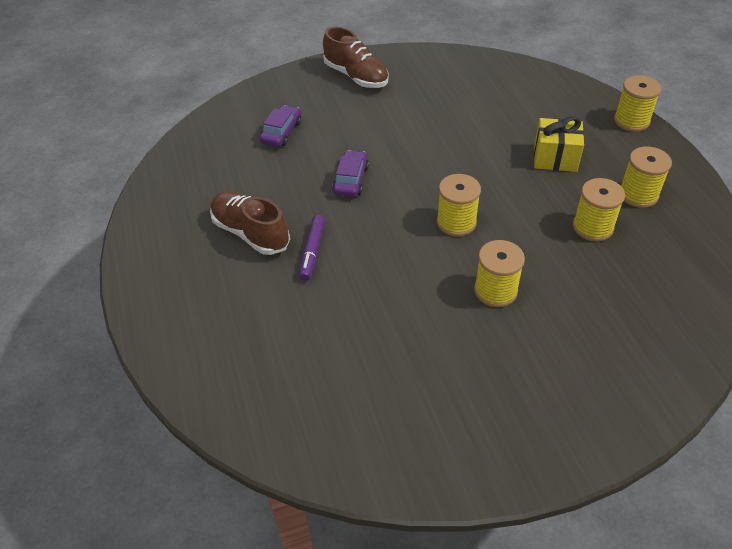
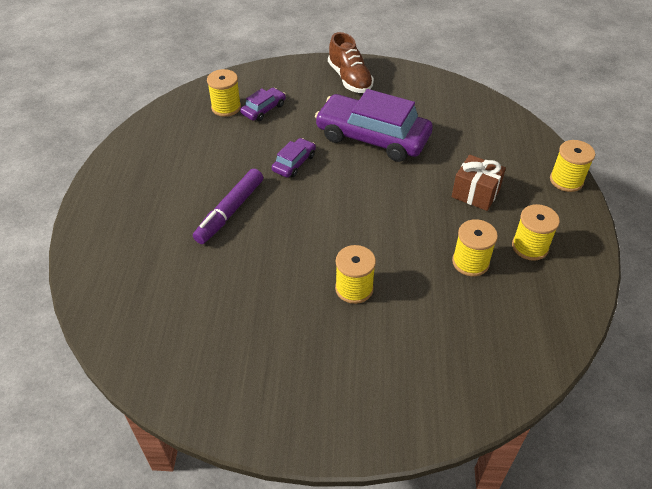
camera: 20 degrees right, 0 degrees up
brown shoe [210,191,290,255] -> none
purple marker [299,215,325,281] -> purple marker [193,169,263,244], size x1.52
yellow spool [437,174,481,236] -> yellow spool moved to [207,69,241,117]
yellow gift [534,116,584,172] -> brown gift [452,155,506,211]
none -> purple car [315,89,433,162]

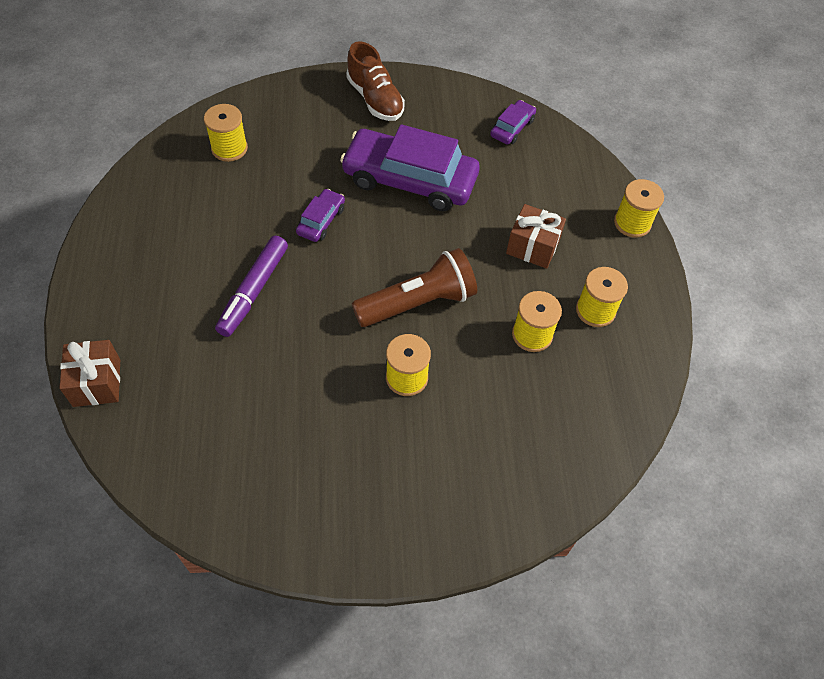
camera: 10 degrees left, 10 degrees up
purple car [240,88,286,121] -> purple car moved to [490,100,536,144]
none -> brown gift [59,340,120,407]
none -> brown flashlight [352,248,477,327]

